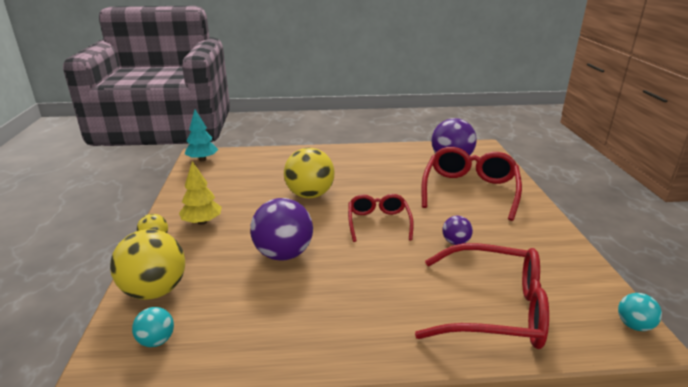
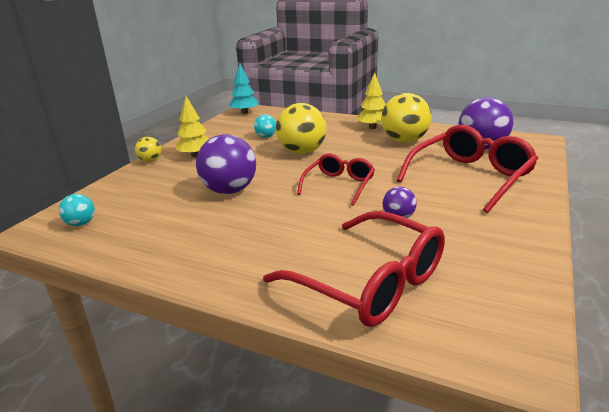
camera: 30 degrees right, 0 degrees up
yellow ball [110,229,185,300] -> yellow ball moved to [381,93,431,143]
turquoise ball [618,293,662,331] -> turquoise ball moved to [254,114,276,138]
none -> yellow tree [356,72,386,129]

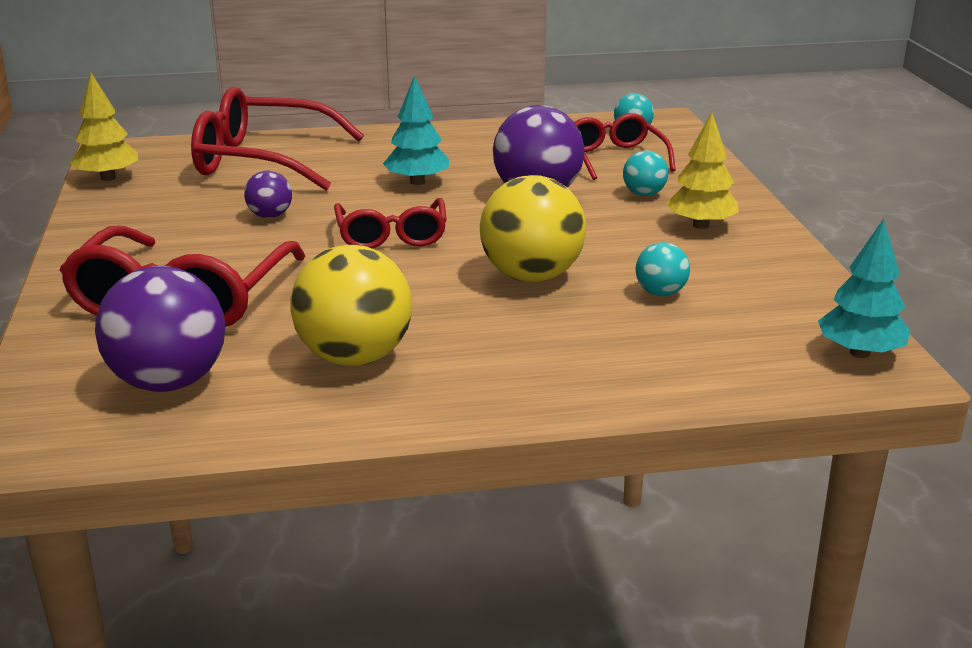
camera: 145 degrees right, 0 degrees up
yellow ball [135,137,162,162] -> none
yellow tree [356,72,386,129] -> yellow tree moved to [70,73,138,181]
none -> turquoise tree [383,75,449,185]
none -> red glasses [574,113,676,180]
none -> turquoise ball [623,150,668,196]

